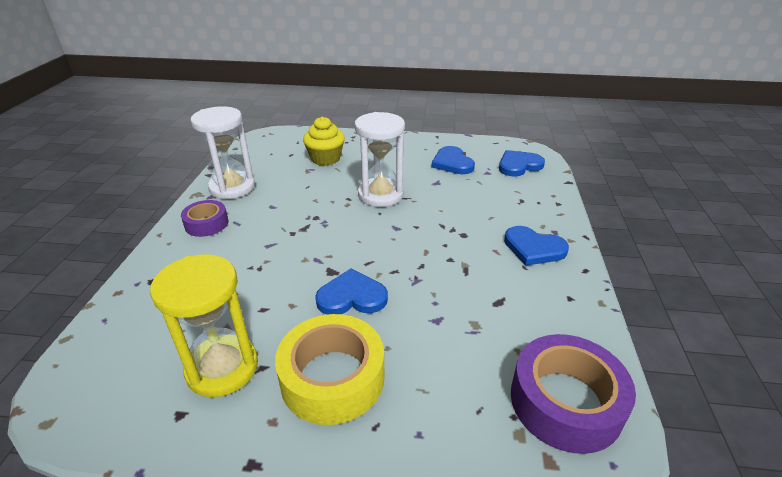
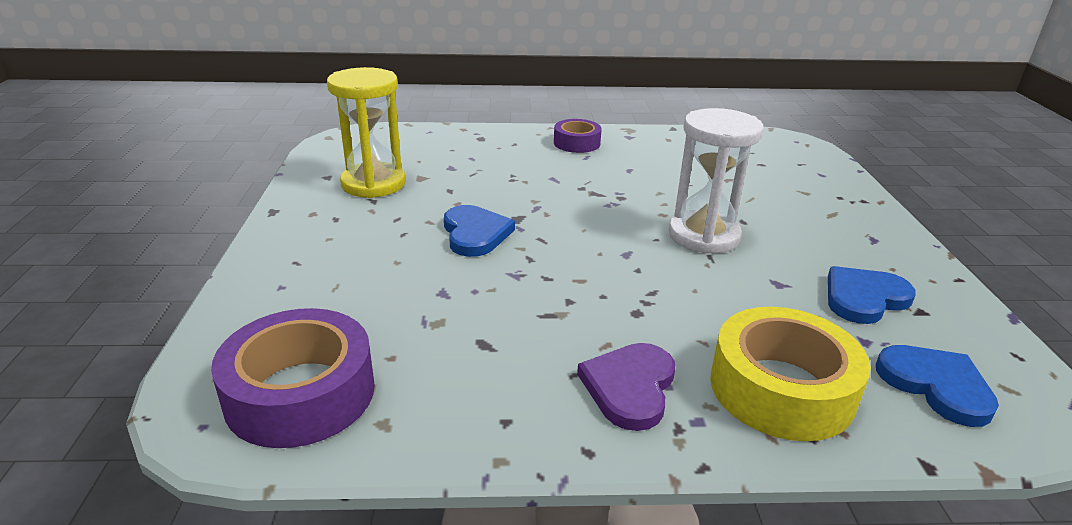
camera: 80 degrees right, 5 degrees down
white hourglass [191,106,255,199] -> none
yellow tape [275,314,384,425] -> yellow tape moved to [710,307,871,441]
yellow cupcake [303,117,345,166] -> none
blue heart [504,226,569,266] -> purple heart [577,343,675,431]

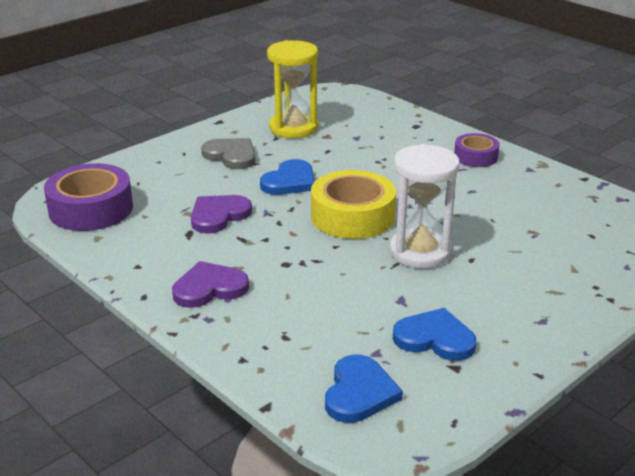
camera: 50 degrees right, 0 degrees up
yellow tape [710,307,871,441] -> yellow tape moved to [311,170,396,239]
none -> purple heart [191,195,252,234]
none -> grey heart [201,138,255,169]

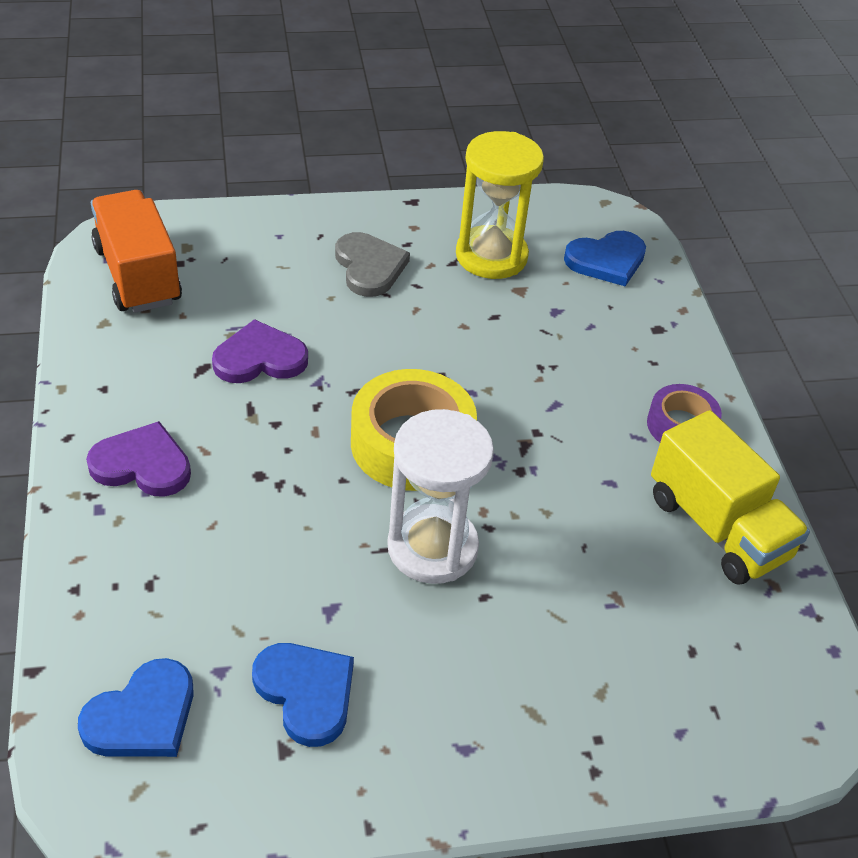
camera: 30 degrees right, 15 degrees up
purple tape [44,163,133,231] -> orange truck [91,190,182,313]
blue heart [260,159,315,195] -> blue heart moved to [564,231,646,286]
none -> yellow truck [651,410,810,585]

